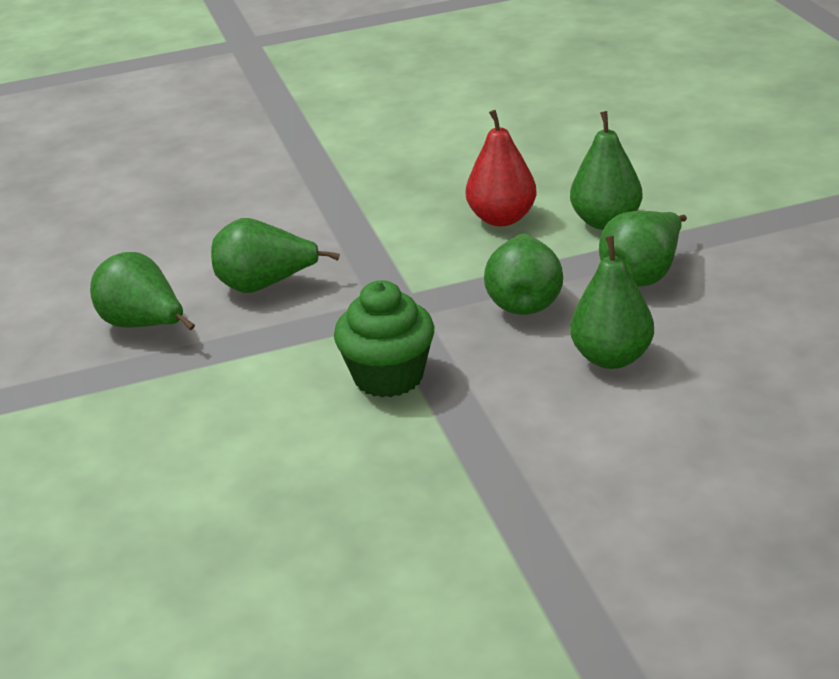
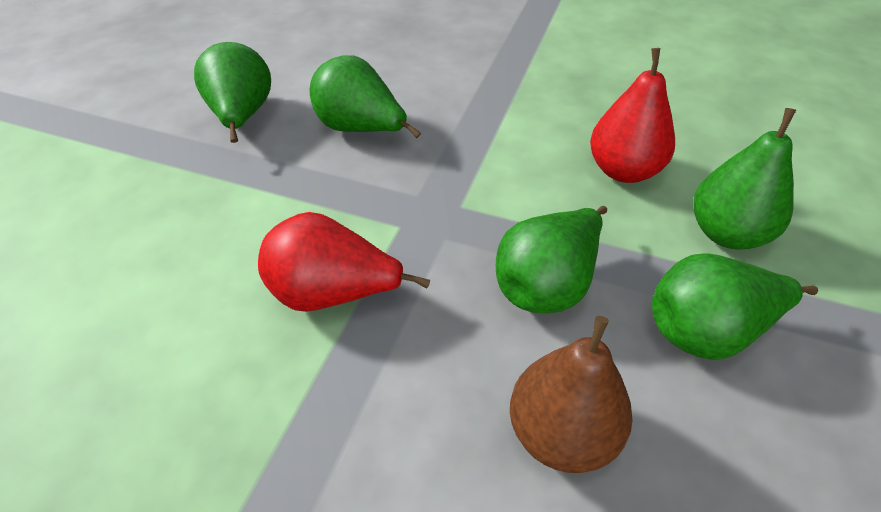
camera: 35 degrees right, 15 degrees up
green cupcake [334,280,434,397] -> red pear [258,212,430,312]
green pear [570,236,654,369] -> brown pear [510,316,633,473]

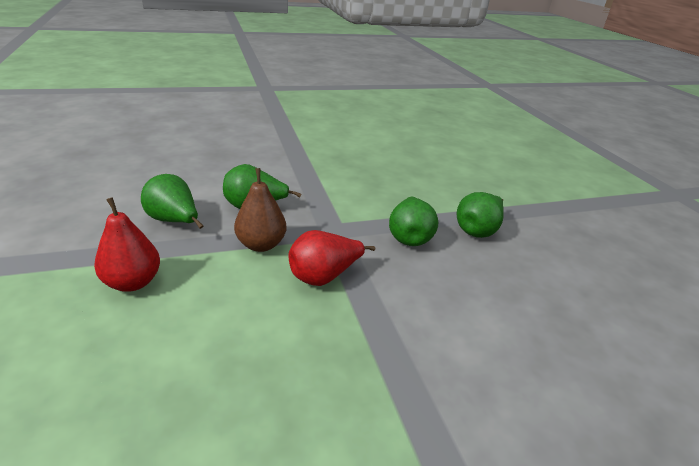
camera: 40 degrees left, 15 degrees down
brown pear [510,316,633,473] -> brown pear moved to [234,168,286,252]
red pear [590,48,675,183] -> red pear moved to [94,197,160,292]
green pear [693,108,796,249] -> none

